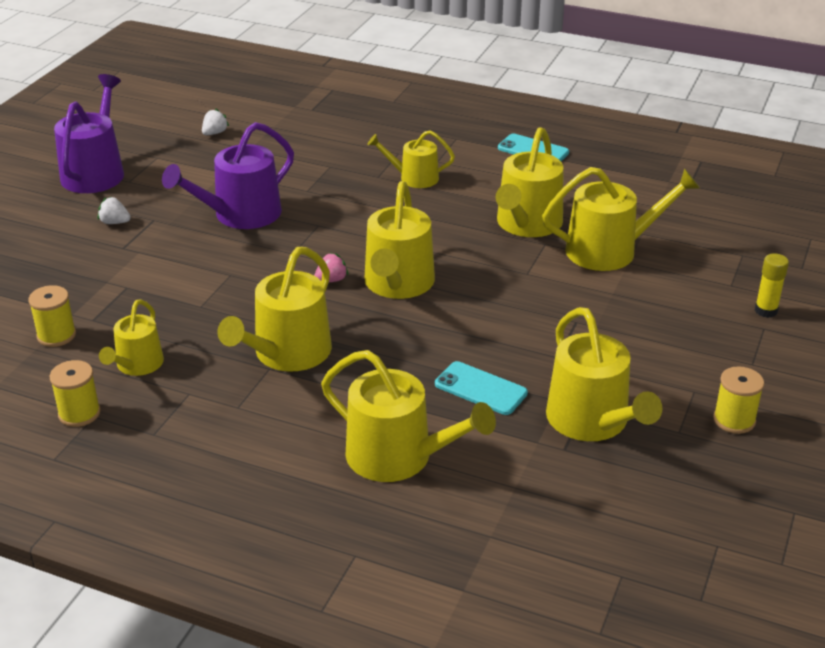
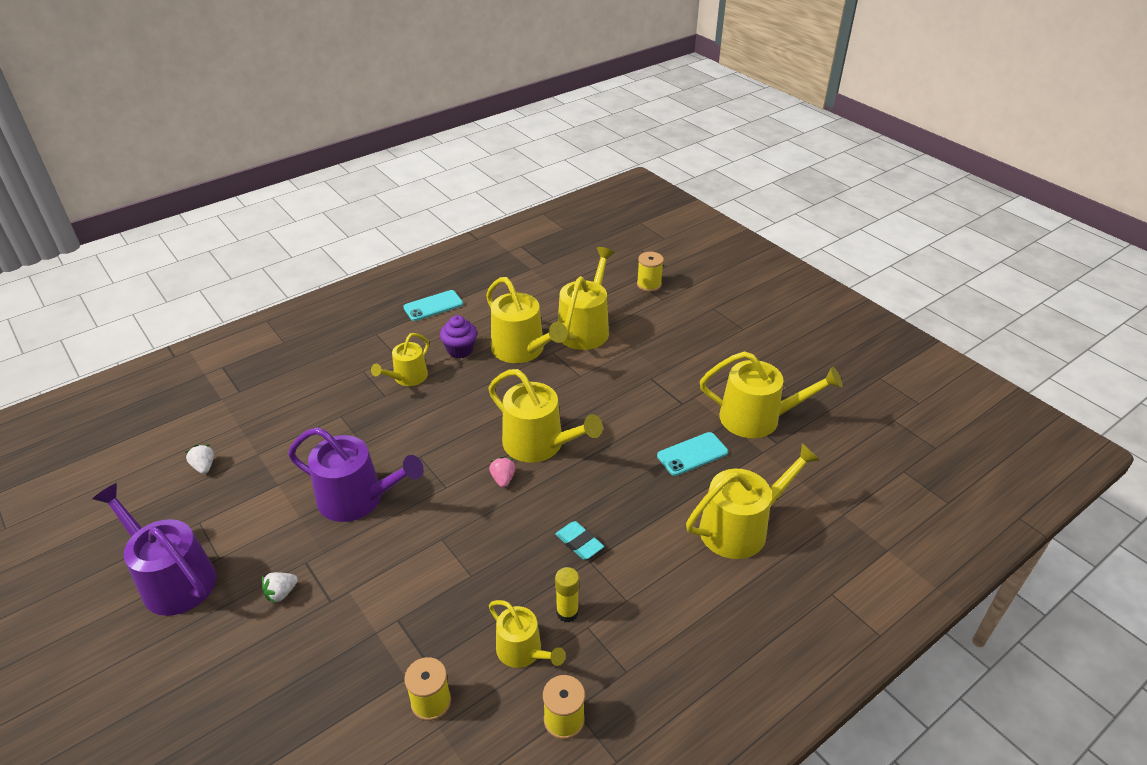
camera: 60 degrees left, 5 degrees up
purple watering can [162,122,294,229] -> purple watering can turned 60 degrees counterclockwise [288,427,424,522]
yellow watering can [217,247,332,372] -> turquoise eraser [555,521,604,560]
yellow spool [713,366,764,434] -> yellow spool moved to [637,252,664,292]
yellow glue stick [755,253,789,318] -> yellow glue stick moved to [555,567,579,622]
none -> purple cupcake [440,315,477,358]

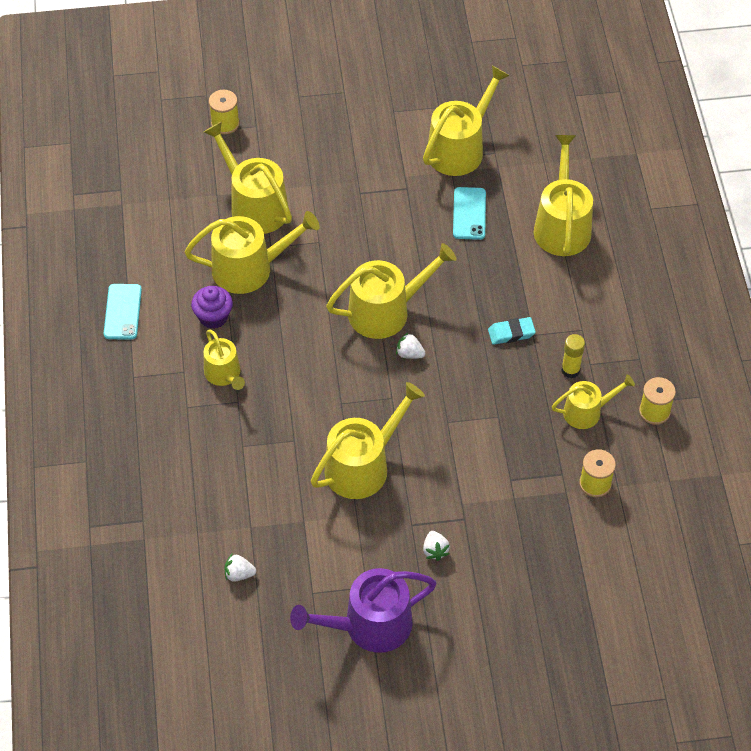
camera: 60 degrees left, 15 degrees up
purple watering can [288,427,424,522] -> yellow watering can [311,382,425,499]
pink strawberry [489,457,516,488] -> white strawberry [396,332,426,359]

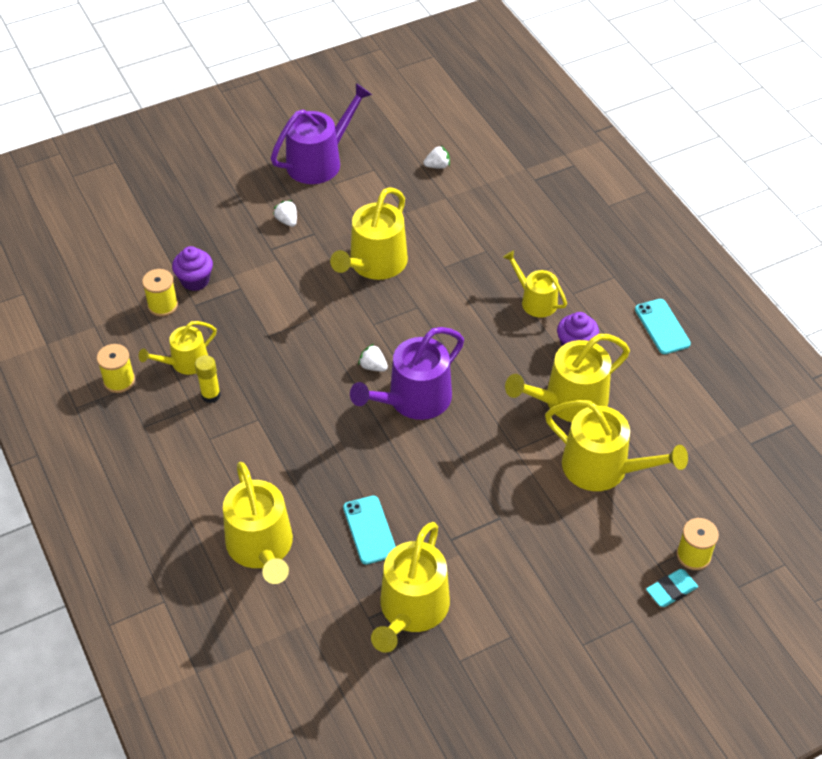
camera: 160 degrees right, 5 degrees down
yellow watering can [326,243,457,339] -> purple watering can [350,327,464,420]
white strawberry [396,332,426,359] -> white strawberry turned 150 degrees counterclockwise [358,344,388,372]
turquoise eraser [488,317,536,345] -> turquoise eraser moved to [646,569,698,607]
none -> purple cupcake [172,246,213,291]

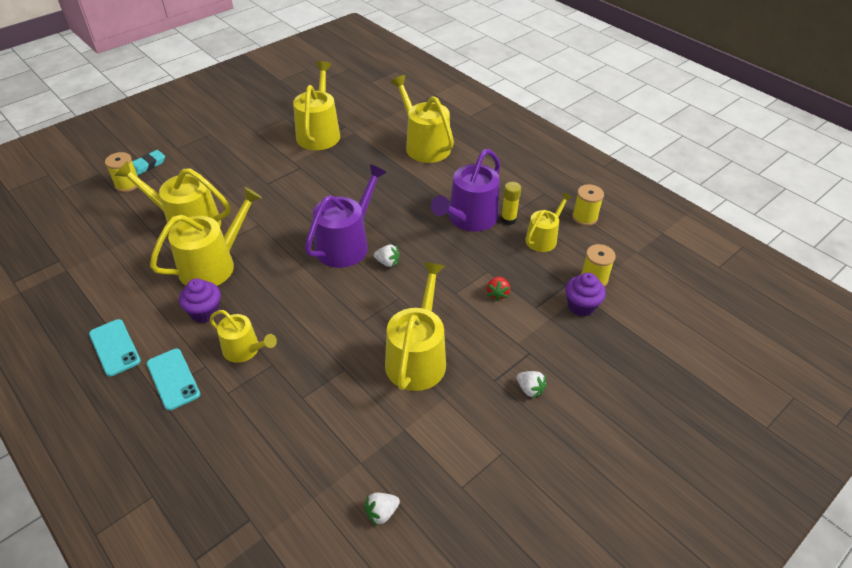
camera: 165 degrees right, 5 degrees down
purple watering can [271,83,372,184] -> purple watering can moved to [431,149,501,232]
turquoise phone [343,495,396,564] -> turquoise phone moved to [147,349,200,411]
none -> red strawberry [487,276,510,301]

